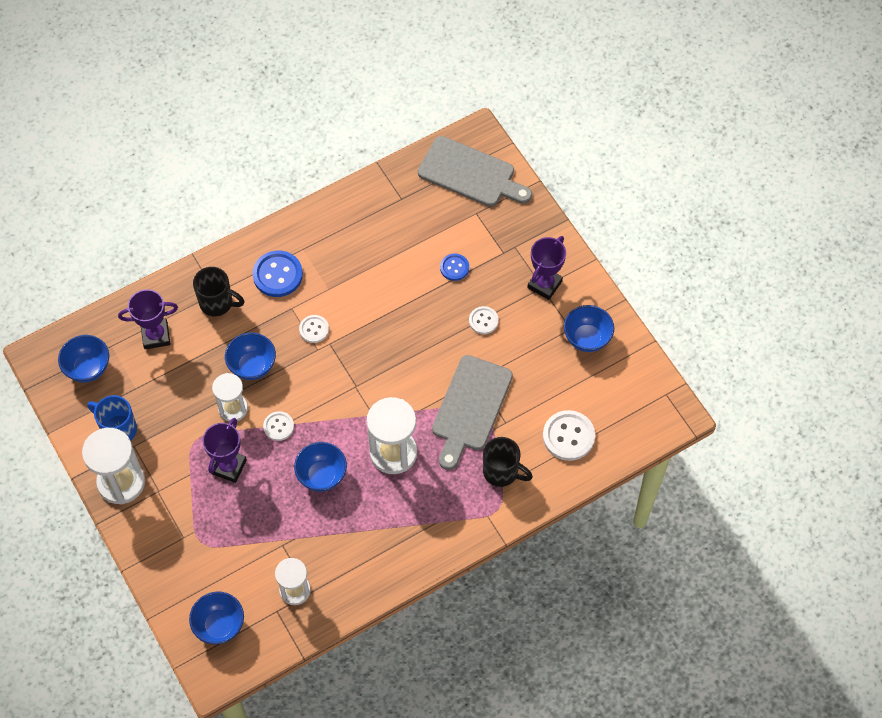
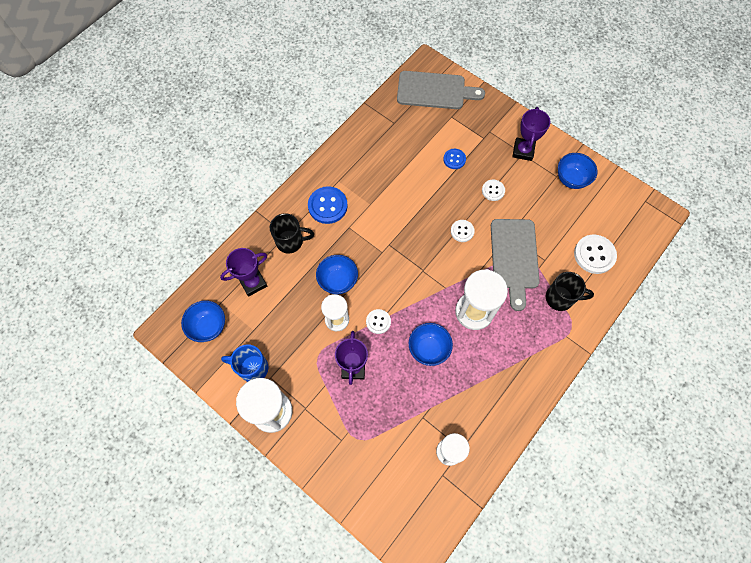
camera: 20 degrees left, 5 degrees up
blue bowl [189,591,244,644] -> none
white button [299,315,329,343] -> white button moved to [451,220,475,242]

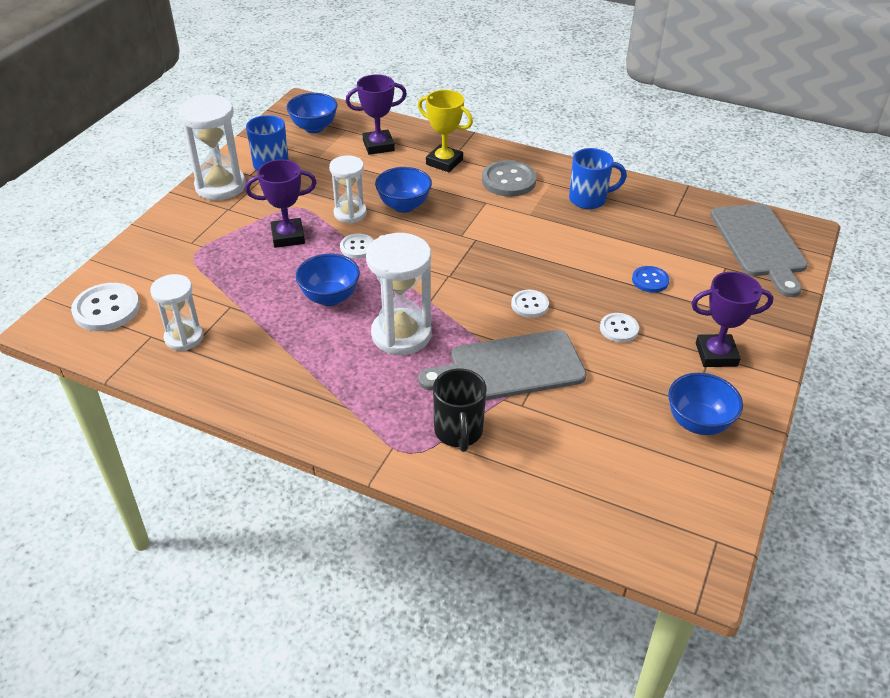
camera: 75 degrees right, 25 degrees down
purple trophy [220,248,267,297] -> purple trophy turned 60 degrees counterclockwise [346,74,407,155]
black mug [270,213,314,254] -> yellow trophy [418,90,473,172]
blue button [308,186,348,224] -> grey button [482,160,536,197]
white button [574,235,617,274] -> white button moved to [71,283,140,331]
none -> blue mug [569,148,627,209]

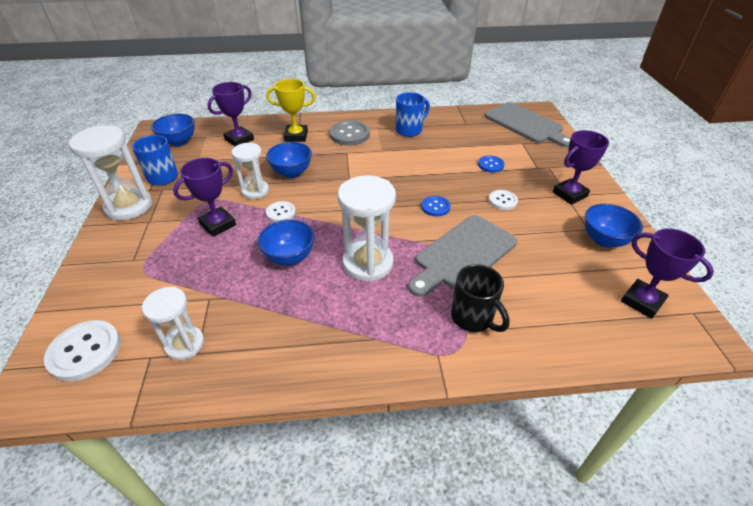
camera: 30 degrees left, 0 degrees up
white button [511,290,549,318] -> blue button [421,196,450,217]
none -> purple trophy [621,228,714,319]

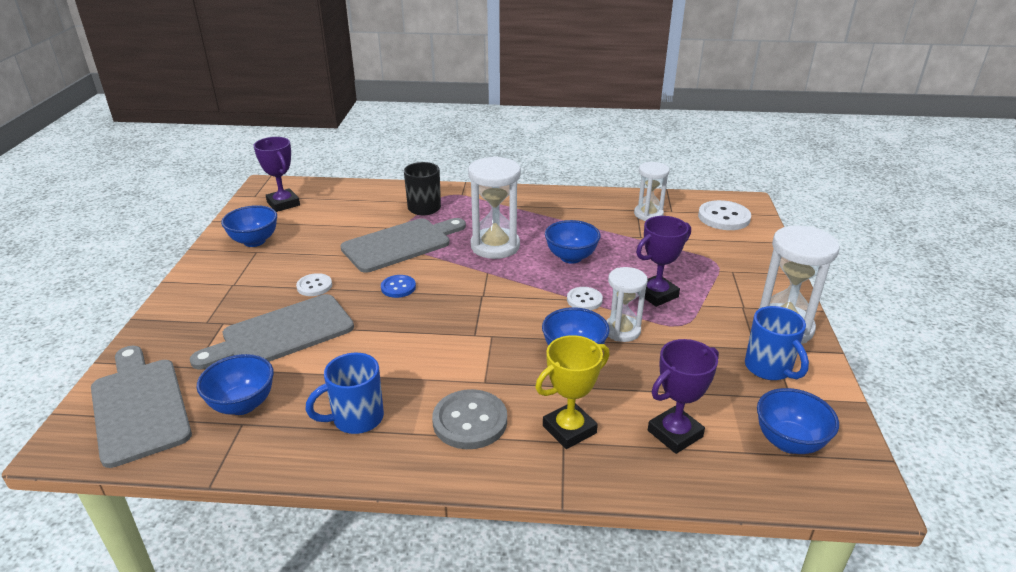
camera: 170 degrees left, 10 degrees down
yellow trophy [266,79,316,142] -> yellow trophy turned 45 degrees counterclockwise [535,335,610,449]
blue button [478,155,505,173] -> grey cutting board [190,294,354,369]
purple trophy [553,130,609,205] -> none
none -> blue bowl [197,354,274,415]

